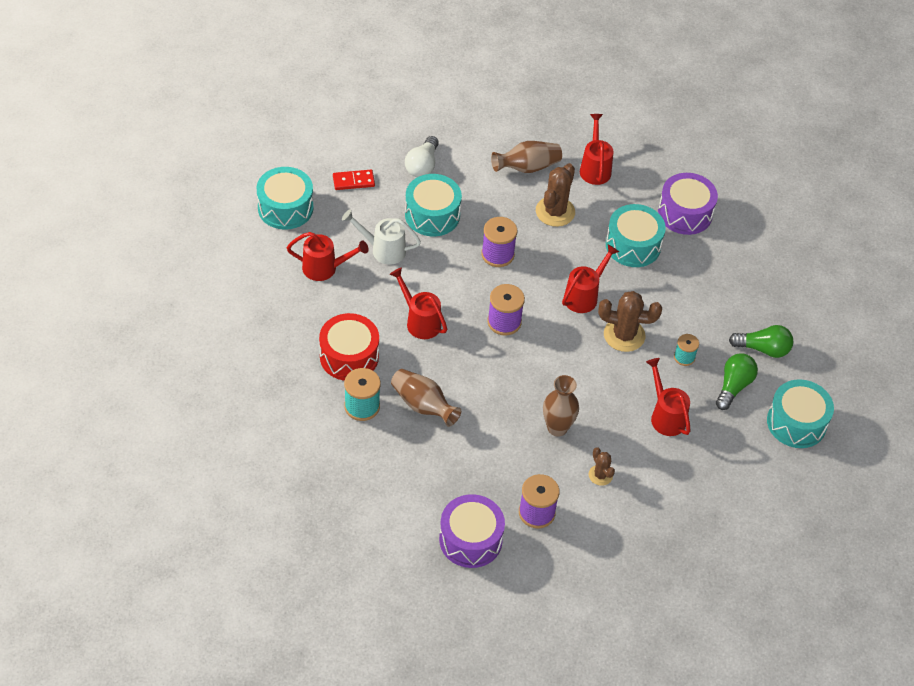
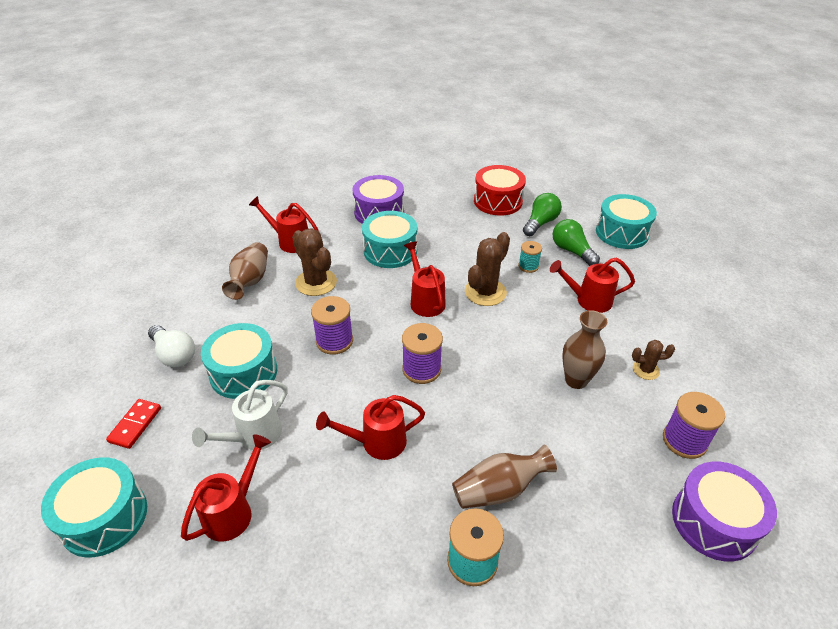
camera: 60 degrees left, 10 degrees down
red drum [319,313,379,381] -> red drum moved to [474,165,526,216]

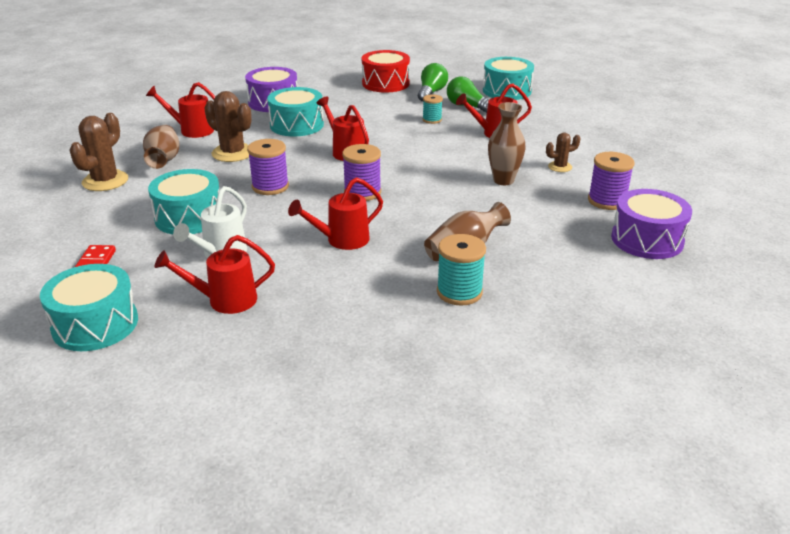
camera: 15 degrees left, 10 degrees down
white light bulb [148,325,195,367] -> none
red watering can [181,434,271,542] -> red watering can turned 120 degrees counterclockwise [154,235,275,314]
brown cactus [465,232,510,306] -> brown cactus moved to [69,113,128,191]

